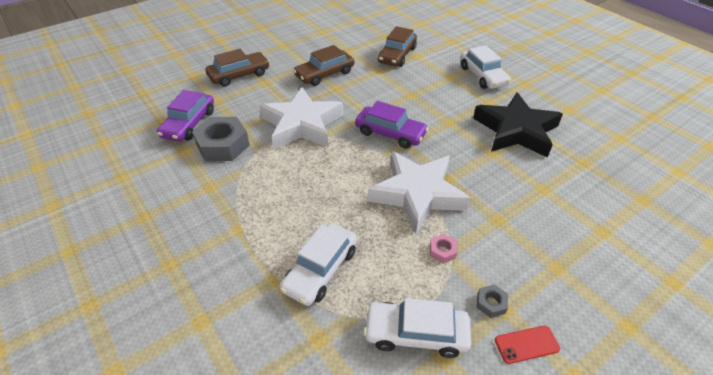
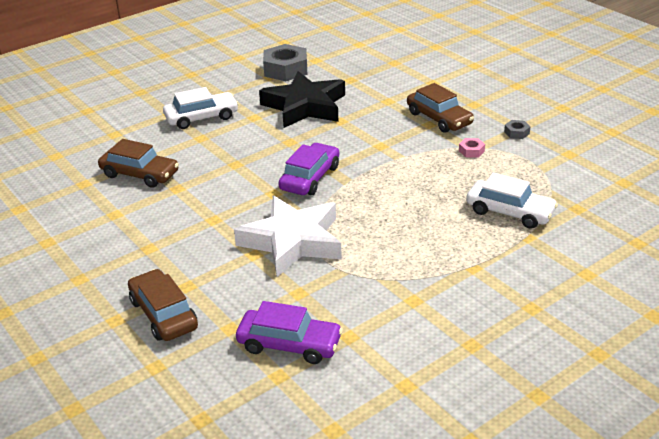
camera: 90 degrees left, 10 degrees down
grey nut [192,117,250,161] -> grey nut moved to [263,44,307,81]
brown car [293,45,354,86] -> brown car moved to [407,83,474,133]
white car [363,298,472,358] -> none
white star [368,151,471,234] -> none
red phone [495,326,560,364] -> none

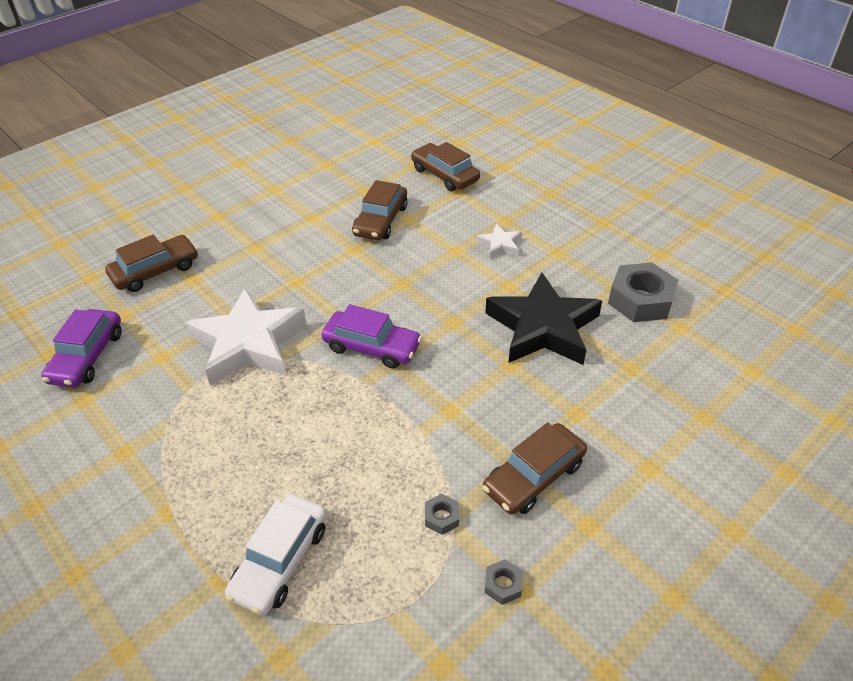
camera: 85 degrees right, 10 degrees up
white car [163,87,239,129] -> white star [476,224,522,259]
pink nut [459,138,485,158] -> grey nut [425,494,459,535]
none -> brown car [411,142,480,191]

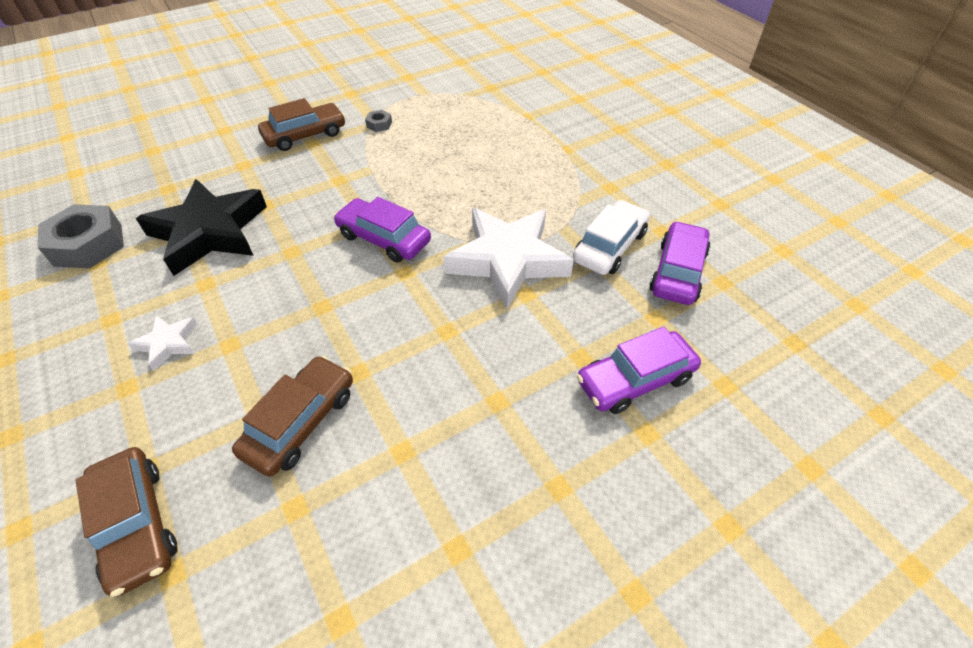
camera: 170 degrees left, 5 degrees up
brown car [105,235,198,292] -> purple car [577,327,701,414]
white car [225,494,327,615] -> white car moved to [573,200,650,275]
grey nut [485,559,523,605] -> none

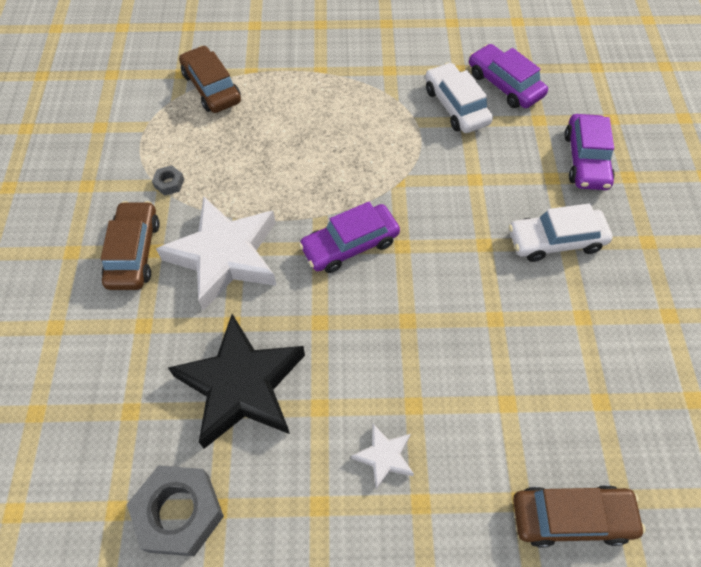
camera: 60 degrees left, 10 degrees up
brown car [232,356,353,477] -> brown car moved to [179,46,241,113]
white star [443,208,574,309] -> white star moved to [156,197,277,311]
none -> white car [509,203,613,262]

